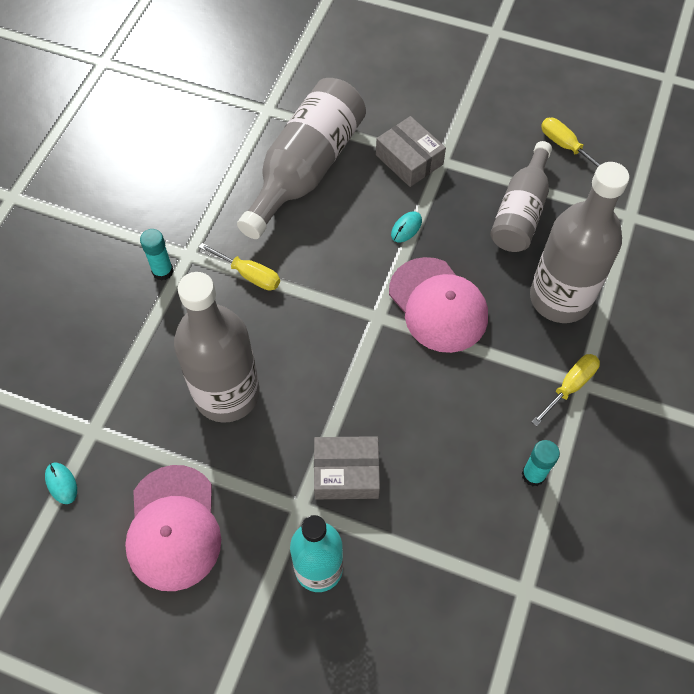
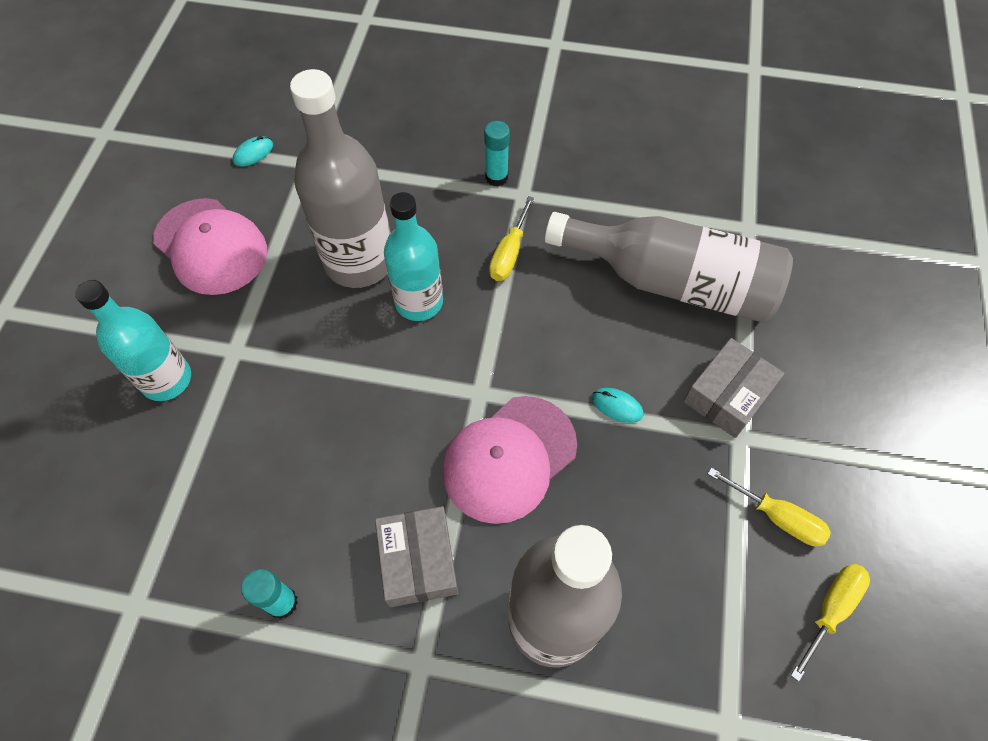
camera: 80 degrees right, 0 degrees up
pink cap [125,465,221,591] -> pink cap turned 120 degrees counterclockwise [153,198,267,295]
grey box [314,436,380,499] -> grey box moved to [375,506,458,607]
grey bottle [490,141,552,252] -> none
yellow screwdriver [532,354,600,426] -> yellow screwdriver moved to [708,467,831,546]
none -> turquoise bottle [384,192,443,321]

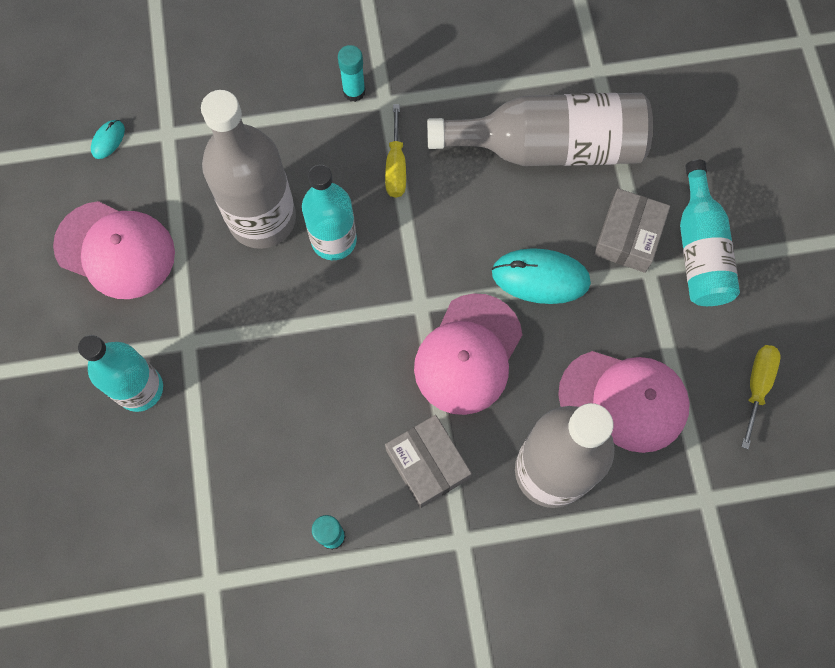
camera: 20 degrees left, 10 degrees up
turquoise mouse [592,388,643,423] -> turquoise mouse [492,248,591,304], size x2.05
yellow screwdriver [708,467,831,546] -> none
none -> pink cap [558,351,690,453]
none -> turquoise bottle [680,160,740,306]

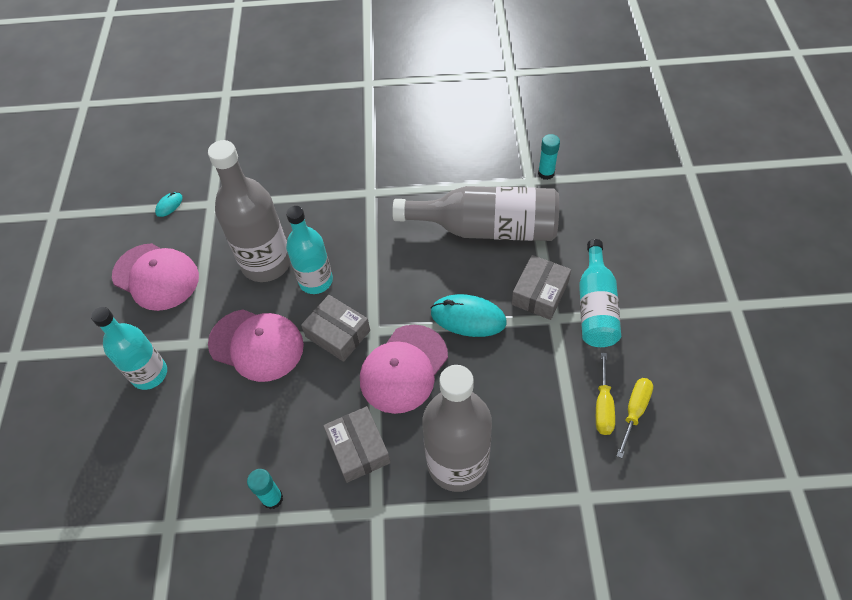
camera: 10 degrees right, 15 degrees down
turquoise glue stick [338,45,366,102] -> turquoise glue stick moved to [538,134,560,180]
yellow screwdriver [385,104,406,198] -> yellow screwdriver moved to [596,353,615,435]
pink cap [558,351,690,453] -> pink cap moved to [208,309,304,382]
none -> grey box [301,295,370,362]

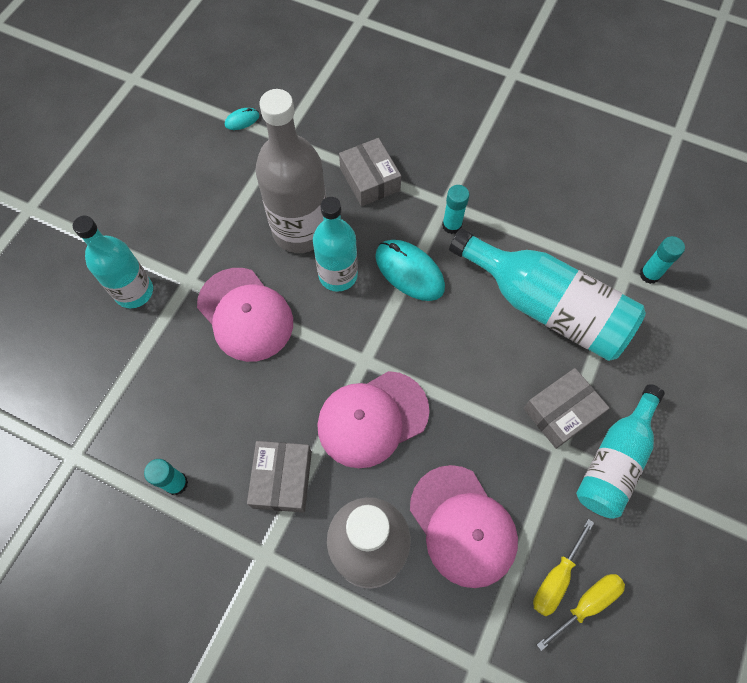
camera: 25 degrees right, 10 degrees up
pink cap [112,243,199,311] -> pink cap moved to [410,465,518,588]
grey box [301,295,370,362] -> grey box moved to [339,138,401,206]
grey bottle [392,186,559,241] -> turquoise bottle [449,228,646,361]
turquoise mouse [431,294,507,337] -> turquoise mouse moved to [375,240,445,301]
none -> turquoise glue stick [442,185,469,234]

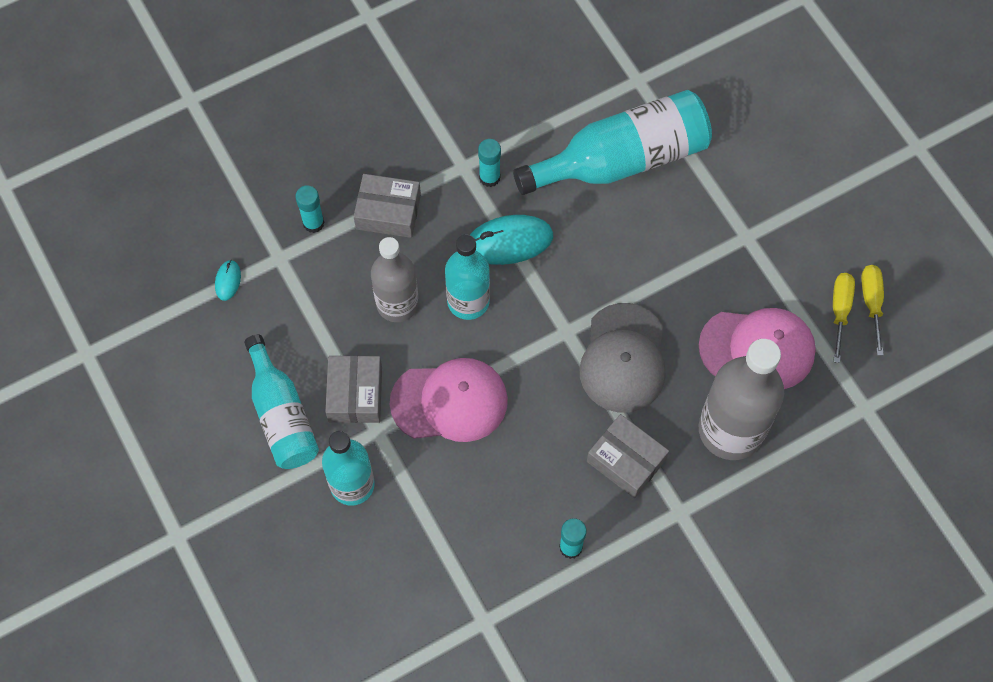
camera: 55 degrees left, 0 degrees up
grey bottle [255,89,326,253] -> grey bottle [371,237,419,322], size x0.66
pink cap [317,371,430,468] -> grey cap [579,303,666,413]
grey box [523,368,610,449] -> grey box moved to [325,356,382,423]
yellow screwdriver [533,519,594,616] -> yellow screwdriver turned 150 degrees counterclockwise [833,273,855,363]
turquoise bottle [576,384,665,519] -> turquoise bottle moved to [244,334,319,469]
turquoise glue stick [640,236,685,284] -> turquoise glue stick moved to [295,185,325,233]

